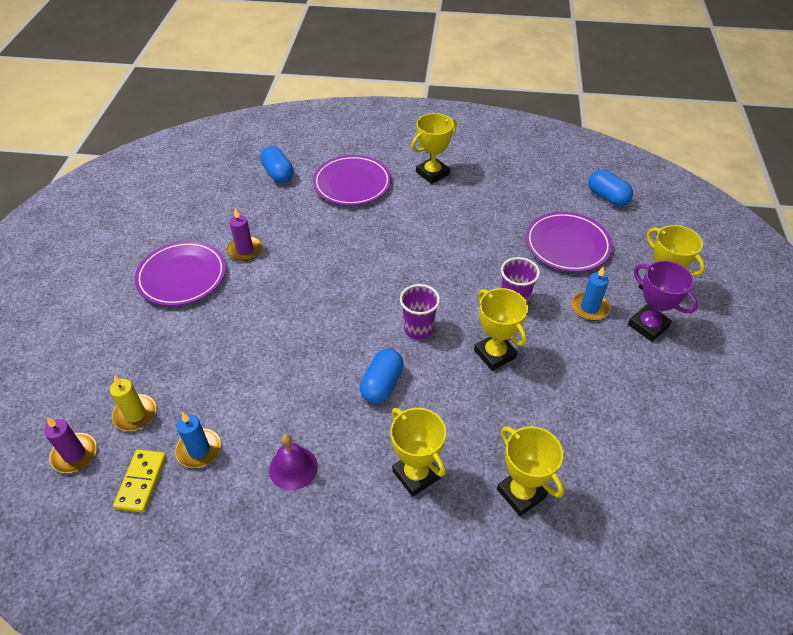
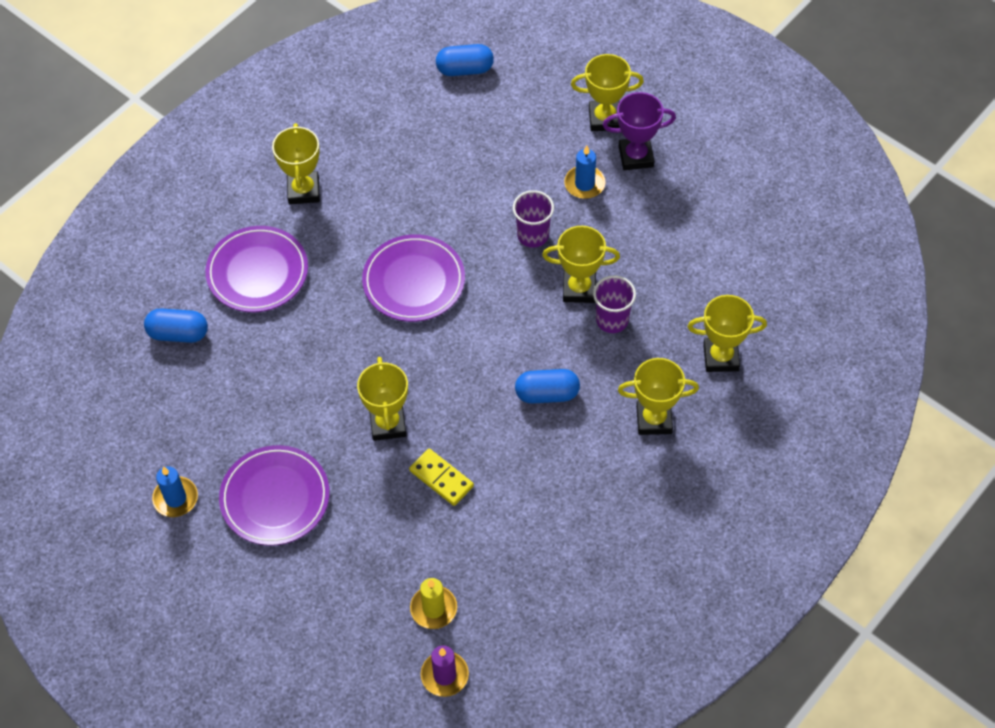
camera: 55 degrees left, 10 degrees up
yellow domino [113,450,166,513] -> yellow domino moved to [409,449,474,506]
blue candle [175,412,221,468] -> blue candle moved to [152,466,198,517]
purple candle [227,208,262,261] -> none
purple bell [269,434,318,490] -> none
blue capsule [360,349,404,404] -> blue capsule turned 60 degrees counterclockwise [515,369,580,404]
purple cup [400,284,440,340] -> purple cup moved to [593,275,636,333]
purple plate [525,212,612,272] -> purple plate moved to [362,234,465,322]
none -> yellow trophy [357,357,408,441]

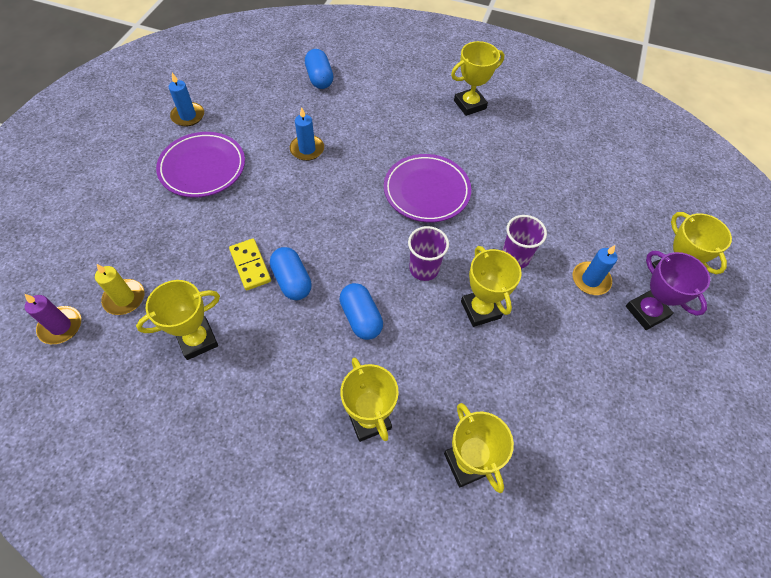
camera: 65 degrees right, 0 degrees up
purple plate [205,226,308,312] -> none
yellow trophy [357,357,408,441] -> yellow trophy moved to [136,280,220,360]
yellow domino [409,449,474,506] -> yellow domino turned 45 degrees counterclockwise [229,239,271,291]
blue capsule [436,44,494,76] -> blue capsule moved to [270,247,312,300]
purple cup [593,275,636,333] -> purple cup moved to [408,226,449,281]
none -> blue candle [290,107,324,161]

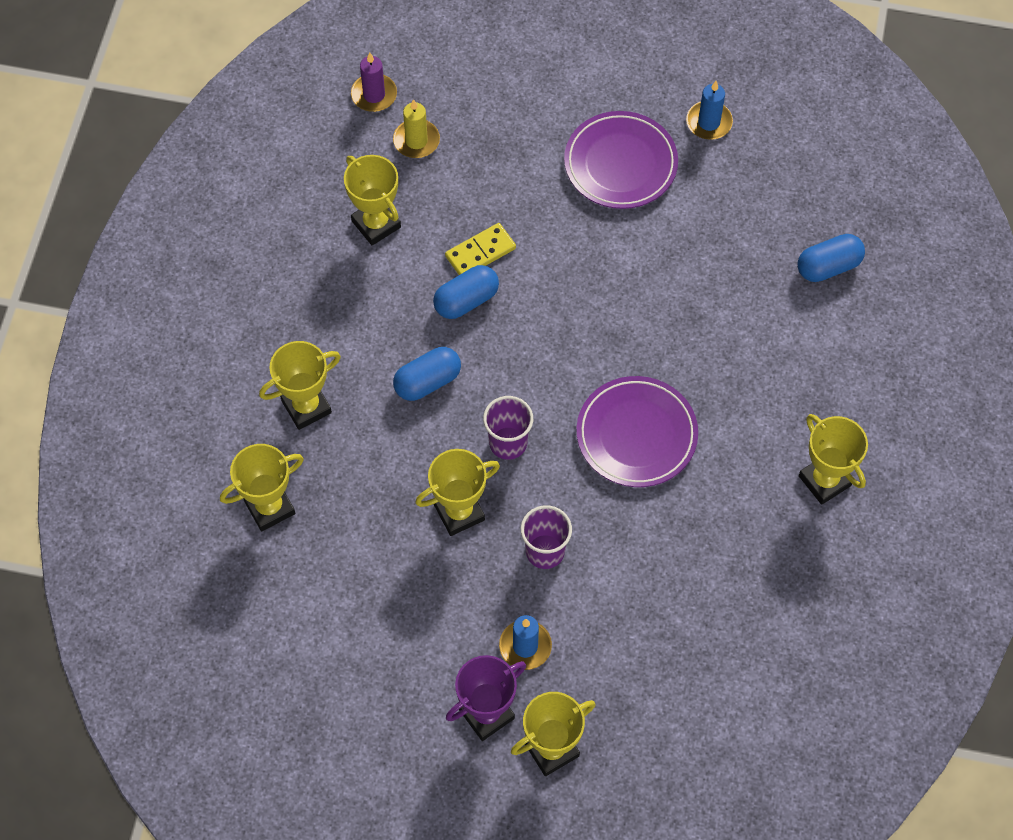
camera: 85 degrees right, 5 degrees up
blue candle [290,107,324,161] -> none

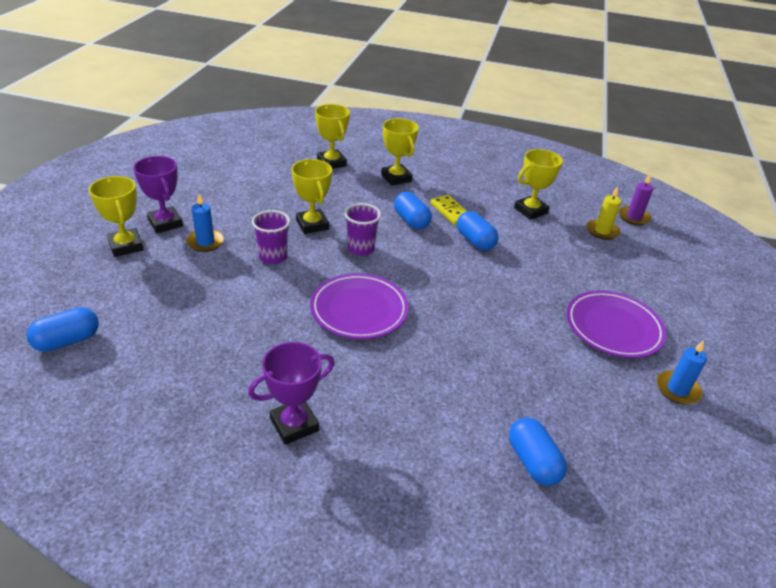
camera: 90 degrees right, 25 degrees down
yellow domino [445,223,516,275] -> yellow domino moved to [430,195,467,225]
yellow trophy [799,414,868,505] -> purple trophy [248,342,335,445]
none -> blue capsule [27,307,99,352]

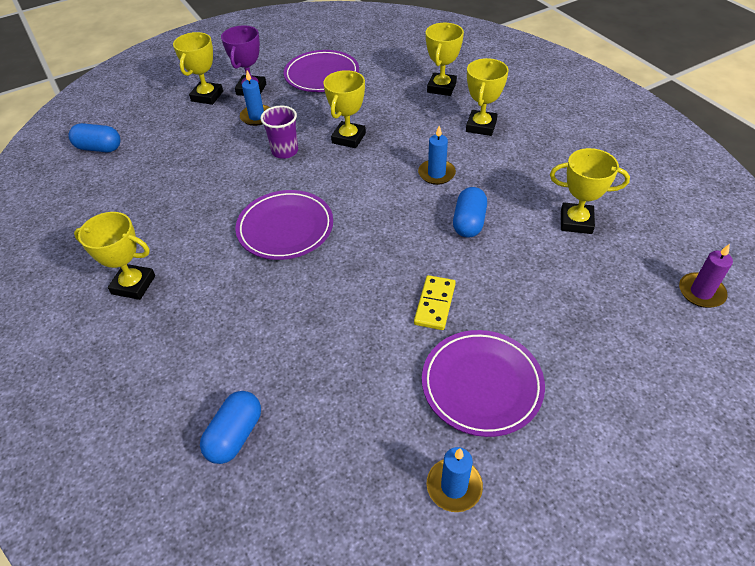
camera: 50 degrees right, 10 degrees up
purple trophy [248,342,335,445] -> yellow trophy [74,212,155,300]
purple cup [344,203,381,256] -> none
blue capsule [394,192,432,230] -> blue candle [418,126,456,185]
yellow domino [430,195,467,225] -> yellow domino moved to [414,275,456,330]
yellow candle [587,186,621,240] -> none
none -> purple plate [284,50,359,92]

